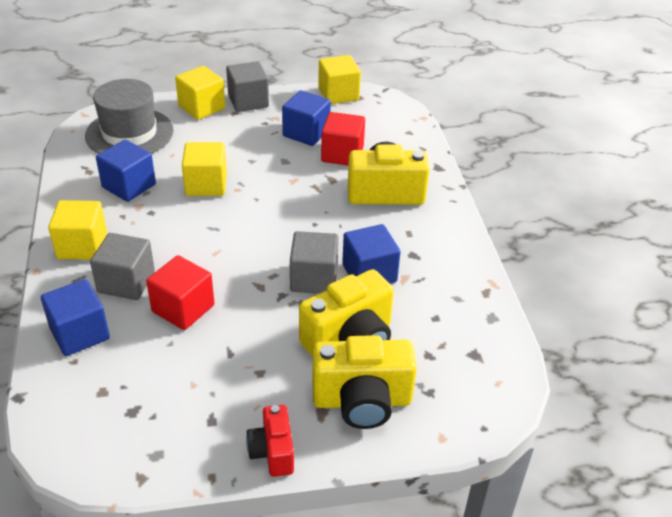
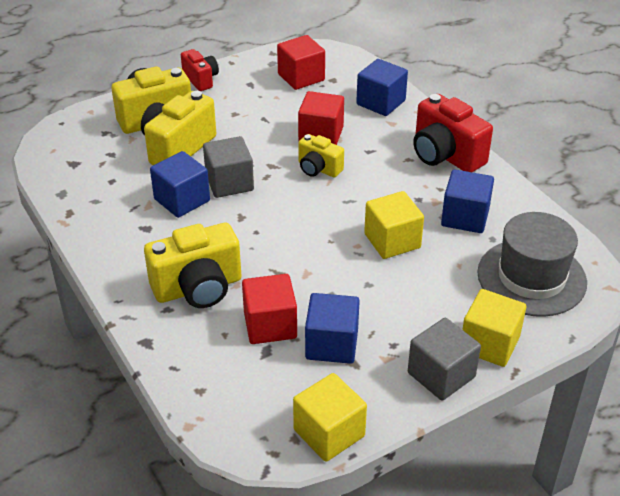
camera: 160 degrees right, 0 degrees up
yellow cube [48,200,107,260] -> red camera [413,94,493,172]
grey cube [90,233,155,300] -> none
none -> red cube [277,35,325,90]
none -> yellow camera [298,134,344,178]

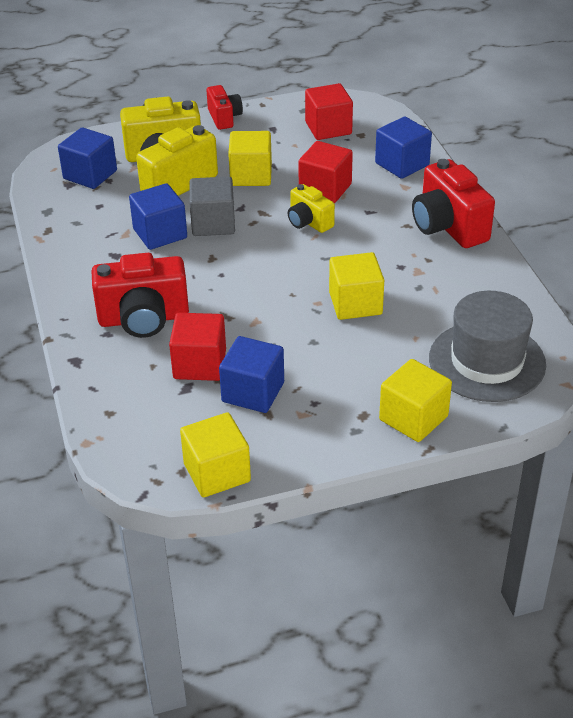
camera: 15 degrees right, 0 degrees up
yellow camera [144,223,241,308] -> red camera [91,253,189,338]
grey cube [408,318,481,401] -> none
blue cube [441,169,494,233] -> blue cube moved to [58,127,117,189]
none -> yellow cube [228,131,272,186]

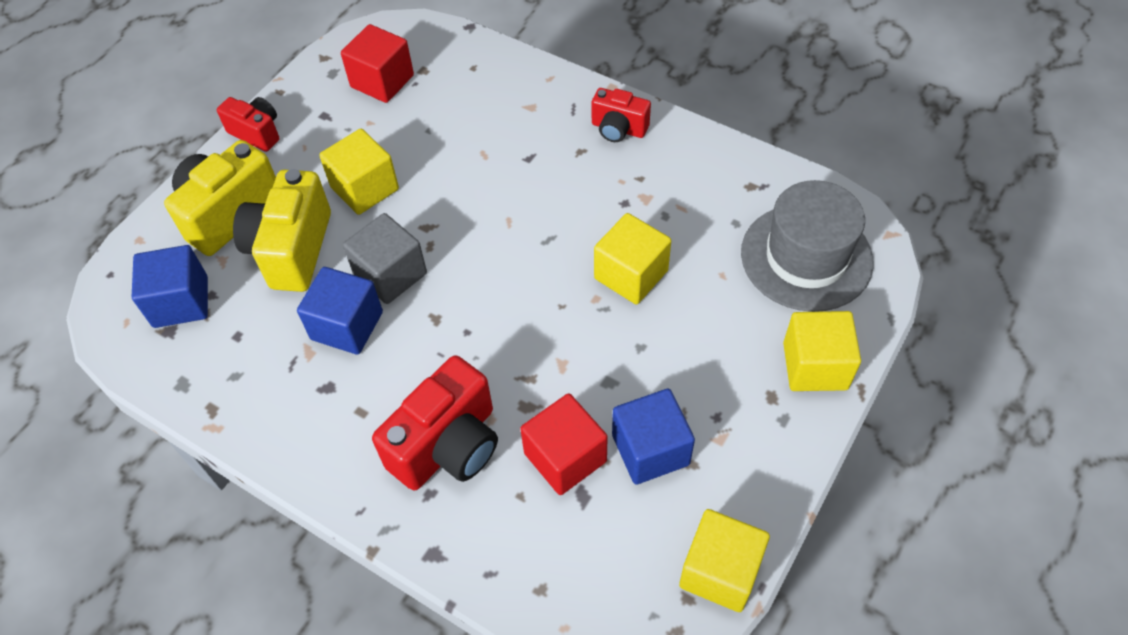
camera: 40 degrees left, 15 degrees up
yellow camera [288,184,335,233] -> none
red cube [298,141,353,203] -> none
blue cube [375,117,432,179] -> none
red camera [412,159,495,248] -> red camera [592,88,651,142], size x0.58

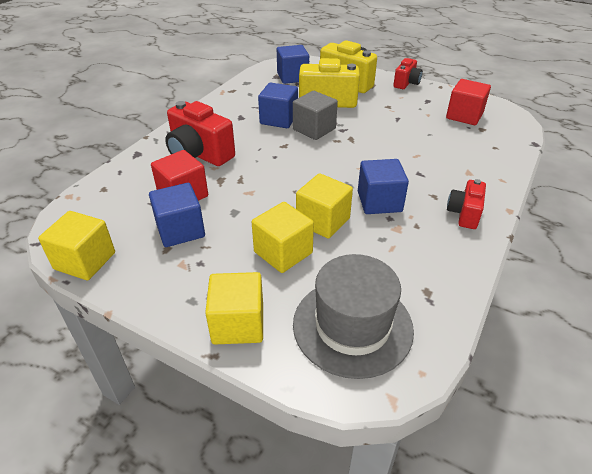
camera: 85 degrees right, 15 degrees down
yellow cube [319,129,399,215] -> yellow cube moved to [252,202,314,273]
none -> blue cube [358,159,409,214]

